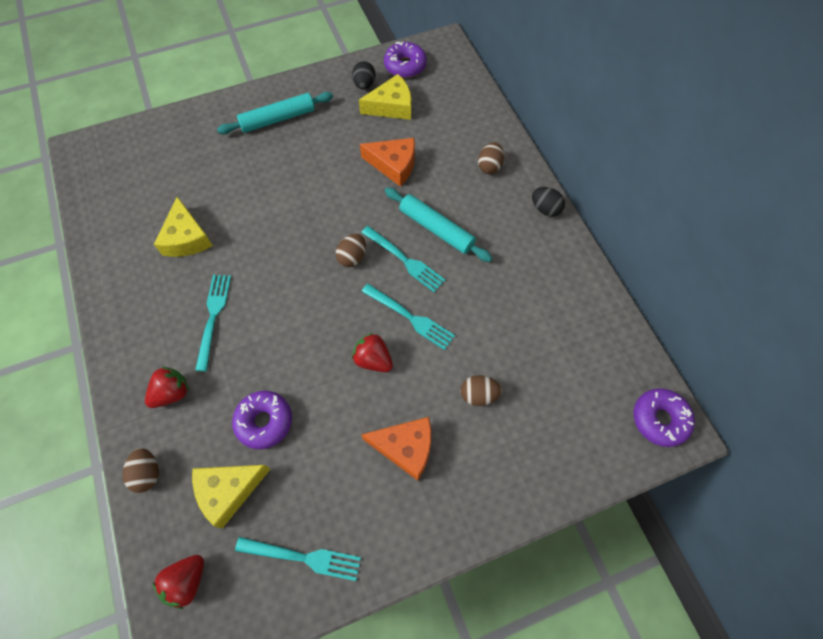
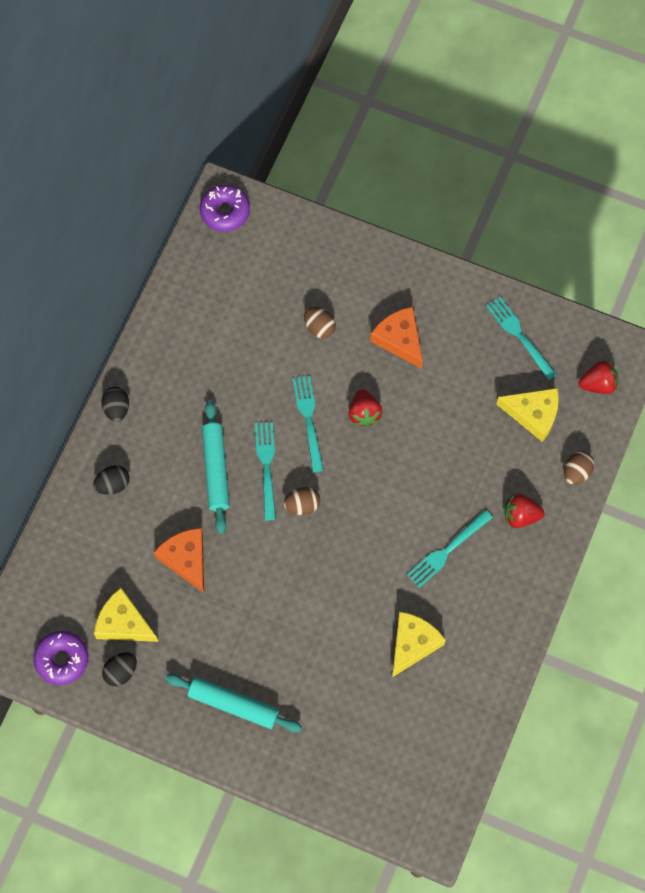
camera: 135 degrees left, 5 degrees up
purple donut [232,391,292,449] -> none
brown egg [478,142,504,174] -> black egg [93,465,130,495]

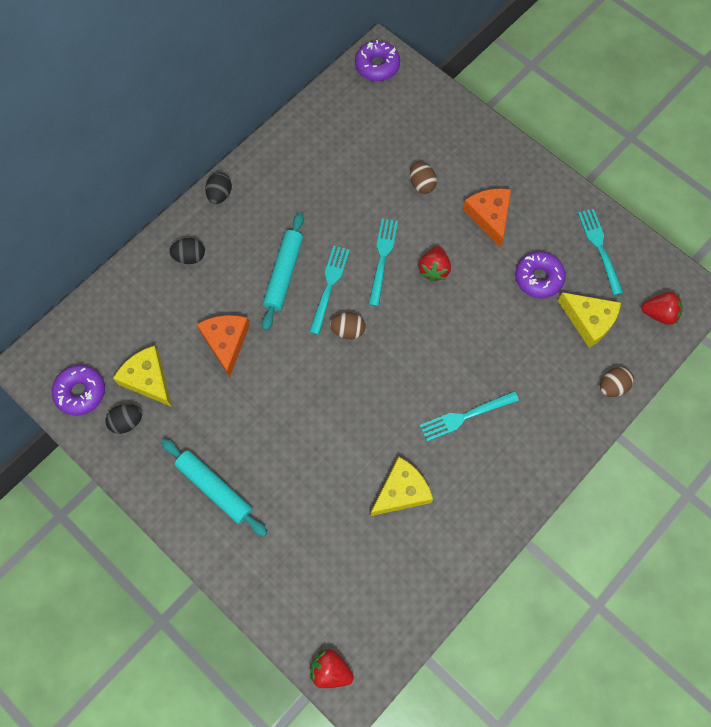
camera: 20 degrees right, 0 degrees up
red strawberry [504,493,545,528] -> red strawberry moved to [310,649,354,688]
none -> purple donut [515,251,566,298]

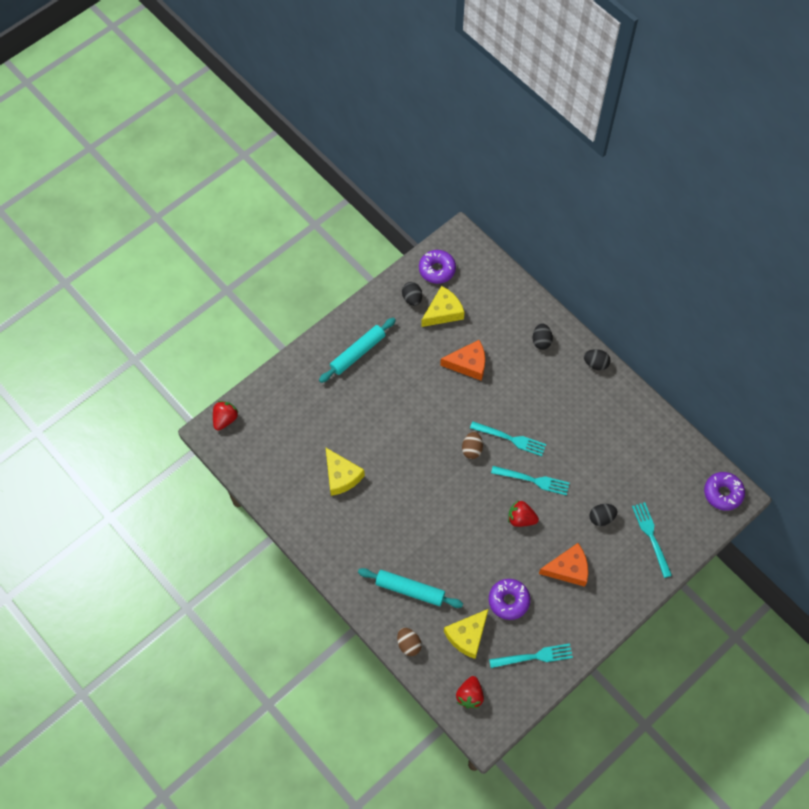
camera: 95 degrees right, 5 degrees down
turquoise rolling pin [262,212,304,331] -> turquoise rolling pin moved to [358,568,463,608]
brown egg [410,162,437,194] -> black egg [589,504,618,526]
turquoise fork [420,391,519,441] -> turquoise fork moved to [632,502,672,578]

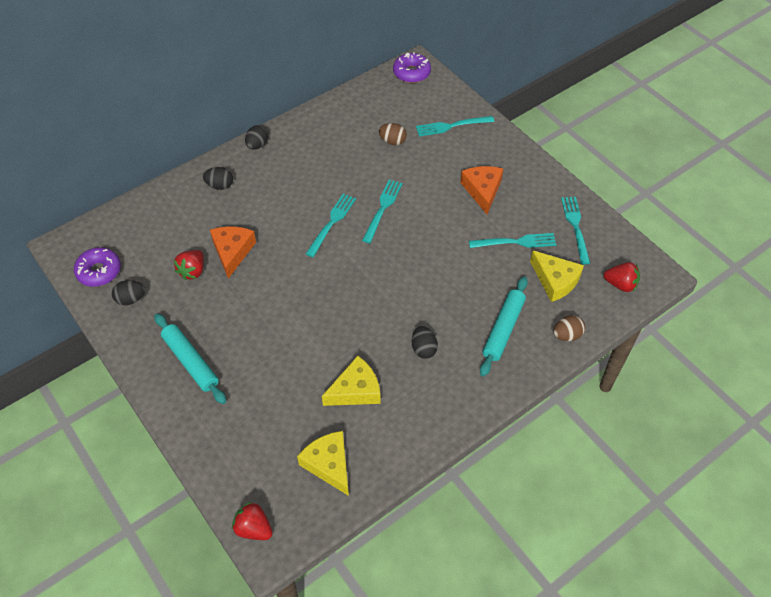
camera: 85 degrees left, 10 degrees down
yellow cheese [421,286,464,327] -> yellow cheese moved to [297,431,349,496]
brown egg [462,432,483,459] -> brown egg moved to [378,123,407,145]
purple donut [489,579,530,620] -> turquoise fork [469,233,556,248]
red strawberry [508,500,539,527] -> red strawberry moved to [174,250,204,280]
black egg [589,504,618,526] -> black egg moved to [412,326,438,359]

